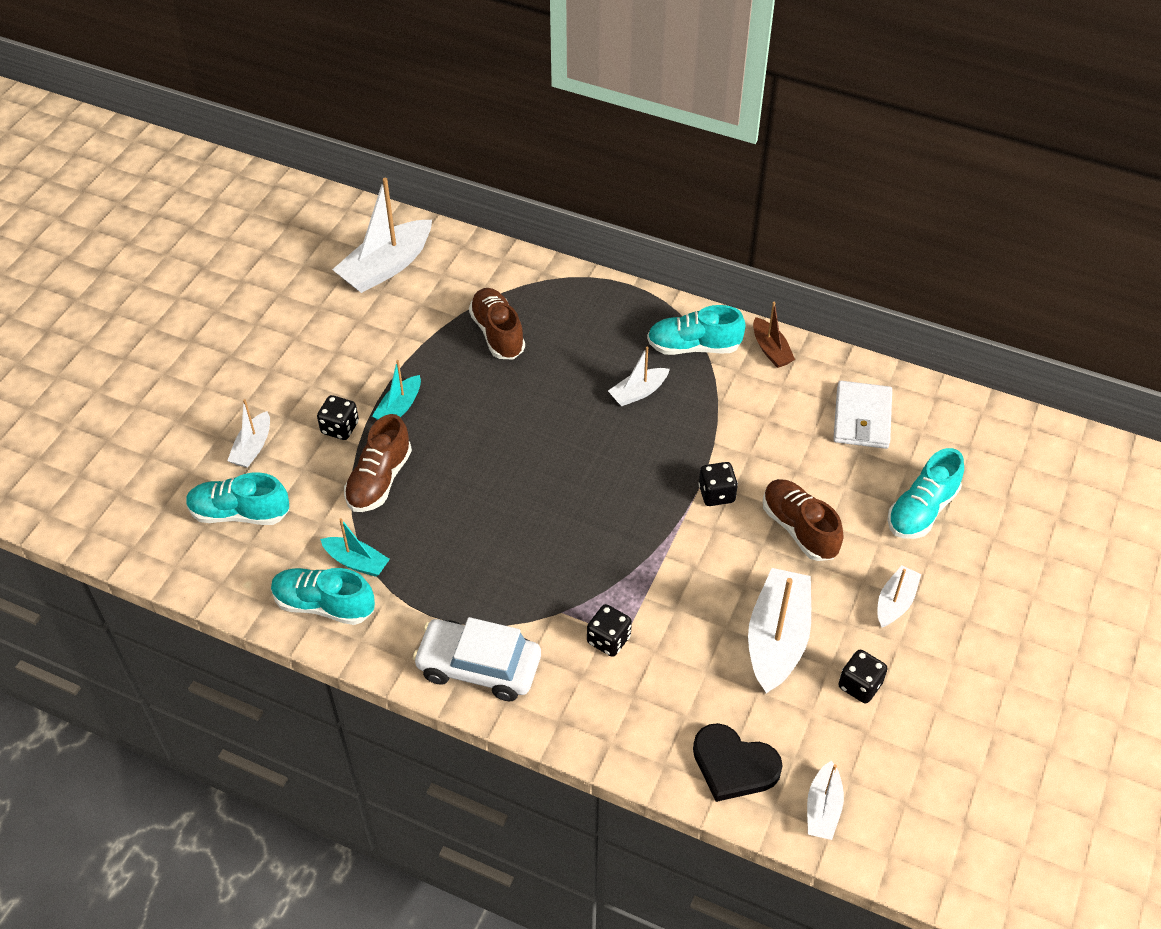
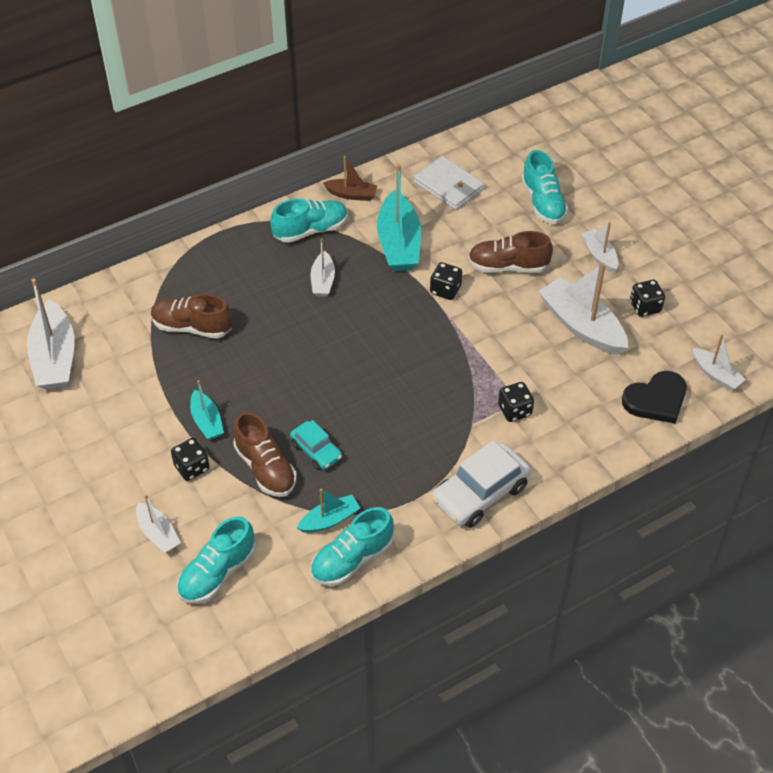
camera: 55 degrees left, 0 degrees up
turquoise shoe [647,305,746,355] -> turquoise shoe turned 150 degrees counterclockwise [270,199,348,243]
none -> turquoise car [290,420,342,470]
none -> turquoise boat [377,164,421,271]

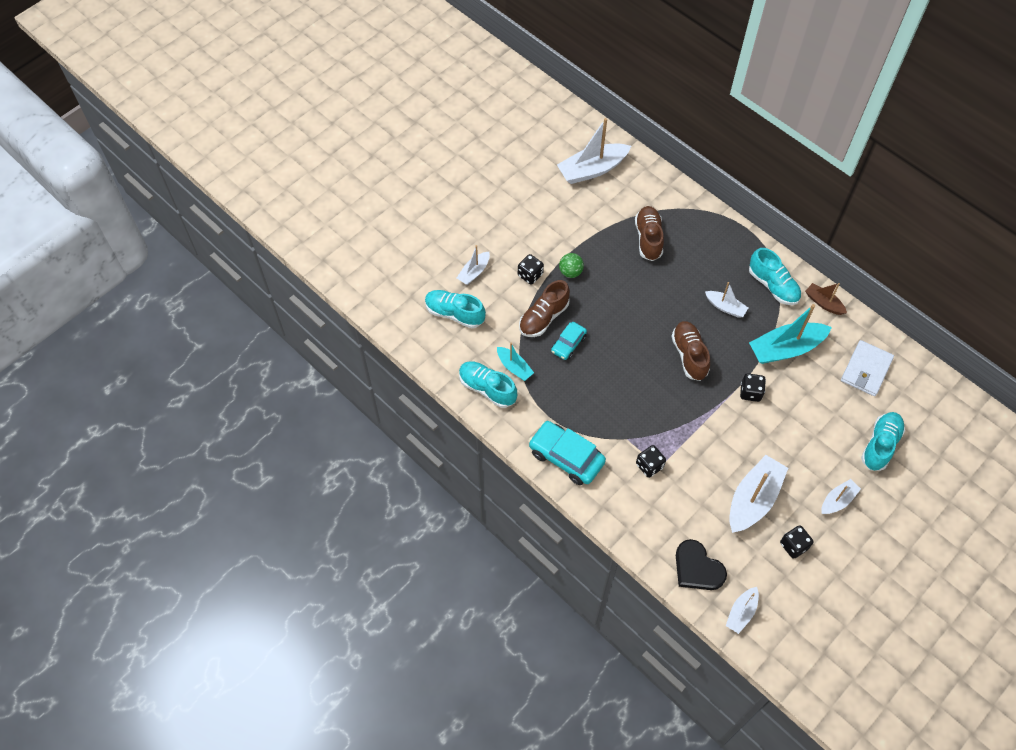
camera: 75 degrees right, 10 degrees up
turquoise boat [190,380,224,440] -> green ball [559,253,584,278]
white boat [311,239,335,297] -> white boat turned 135 degrees counterclockwise [705,282,748,318]
brown boat [323,156,377,201] -> brown boat turned 135 degrees clockwise [805,283,847,315]
white car [432,440,531,528] -> turquoise car [529,421,606,485]
brown shoe [468,231,553,273] -> brown shoe moved to [671,321,710,381]
turquoise shoe [521,150,568,224] -> turquoise shoe turned 150 degrees clockwise [861,412,905,471]

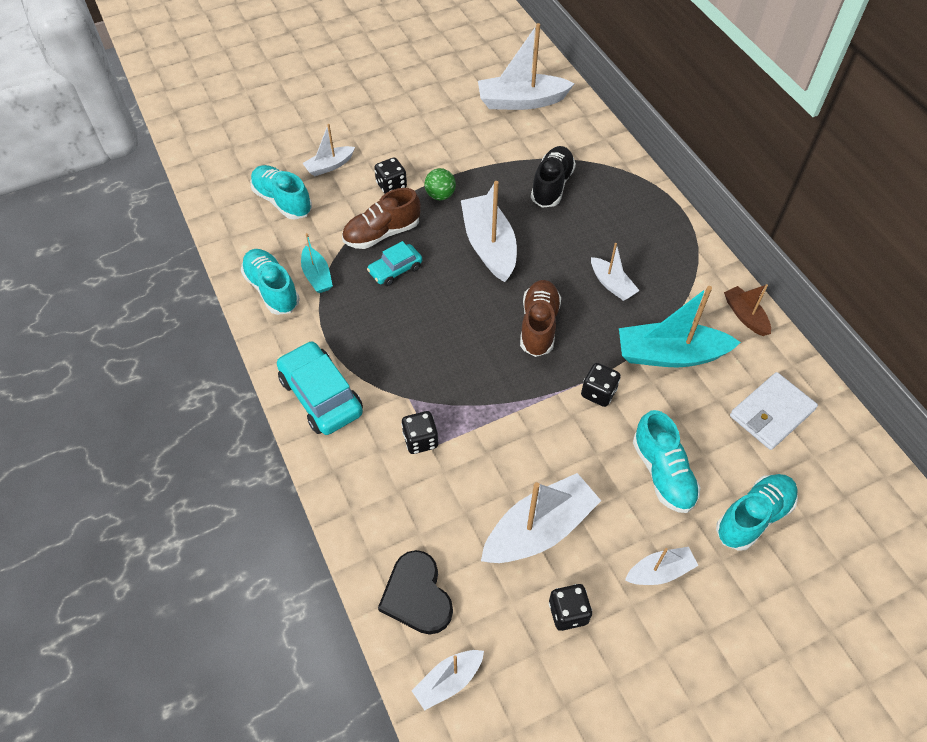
camera: 20 degrees right, 5 degrees down
brown shoe [635,206,664,261] -> black shoe [531,146,576,208]
turquoise shoe [749,248,801,305] -> turquoise shoe moved to [633,410,701,513]
none -> white boat [461,181,517,282]

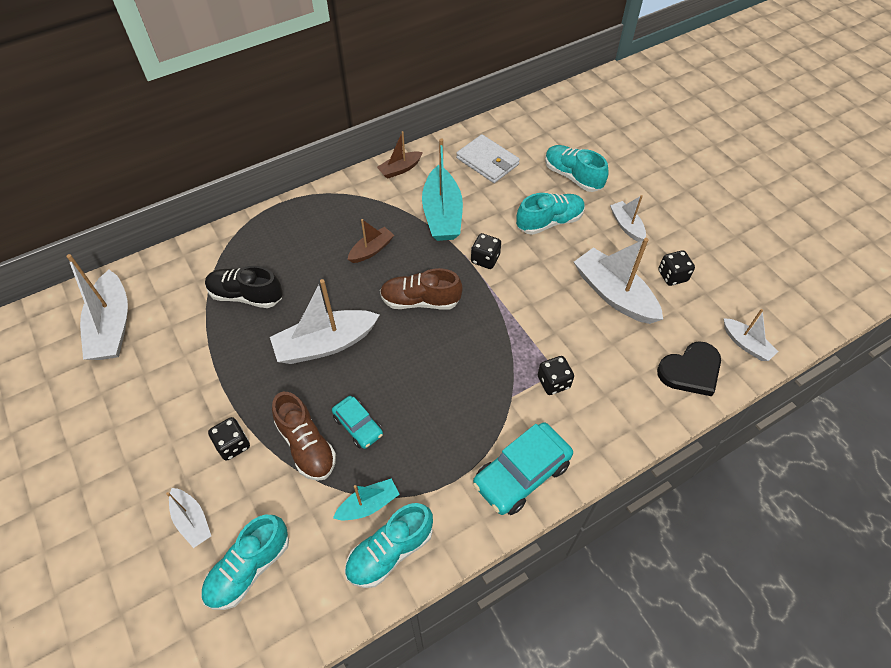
camera: 95 degrees left, 0 degrees up
green ball [425,168,456,200] -> none
white boat [591,243,640,301] -> brown boat [348,219,394,263]

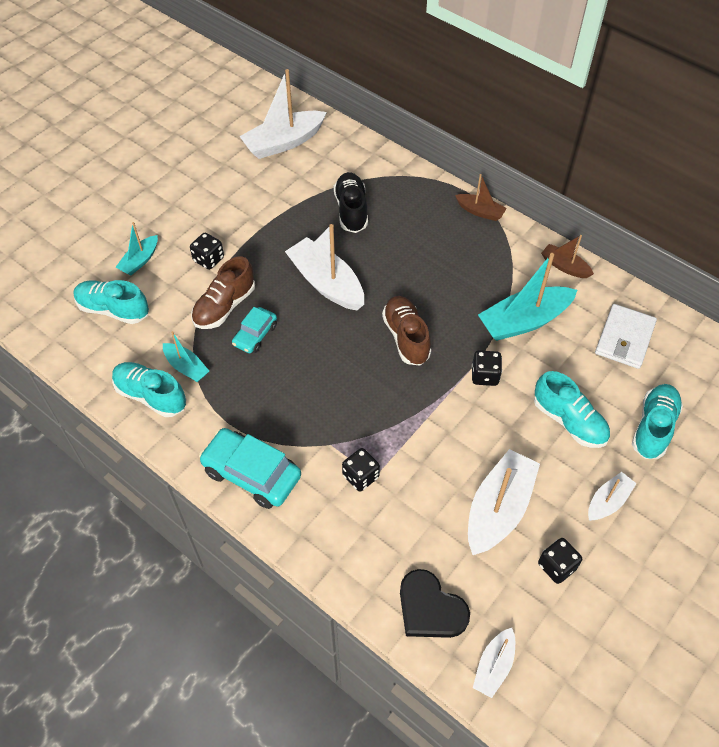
camera: 70 degrees right, 0 degrees up
white boat [166,488,211,548] -> turquoise boat [116,222,158,276]
brown boat [348,219,394,263] -> brown boat moved to [455,174,507,221]

